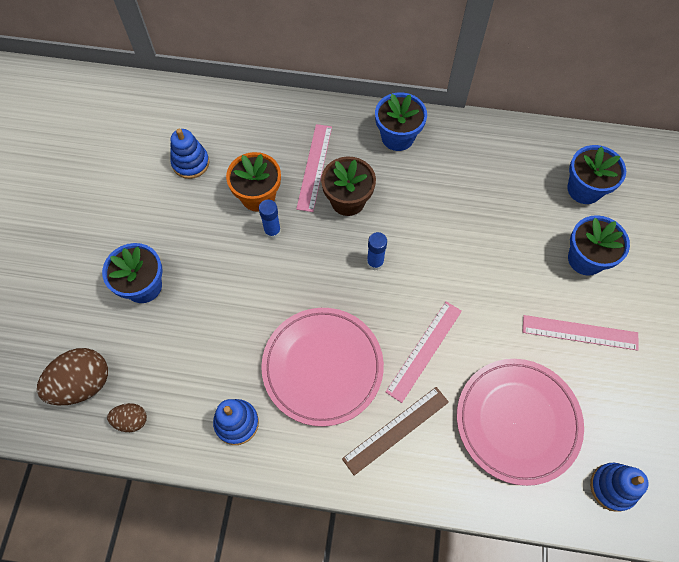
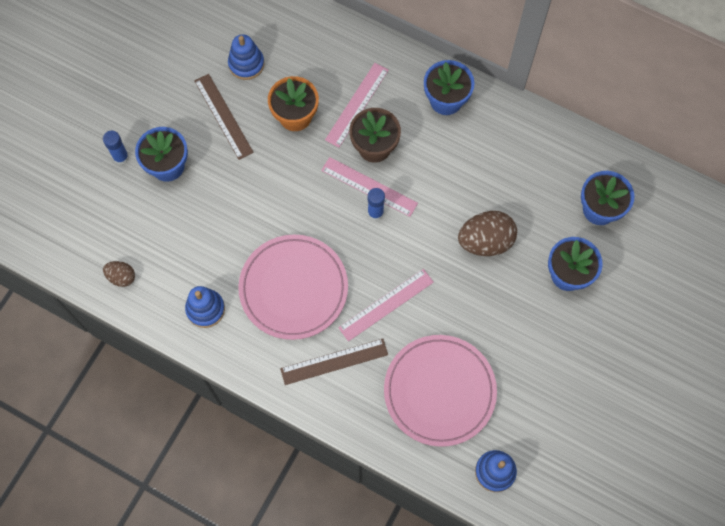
camera: 20 degrees right, 5 degrees up
brown egg [37,348,108,405] -> brown egg moved to [458,211,517,256]
blue glue stick [259,199,281,239] -> blue glue stick moved to [103,131,129,165]
pink ruler [523,315,639,351] -> pink ruler moved to [321,157,418,217]
none -> brown ruler [194,74,254,160]

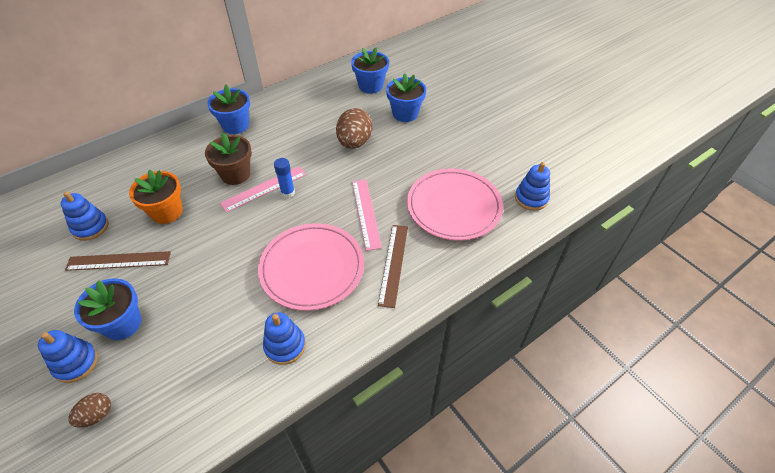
camera: 65 degrees left, 20 degrees down
blue glue stick [103,131,129,165] -> blue stacking toy [38,330,98,383]
brown egg [103,261,135,287] -> brown egg moved to [68,393,111,428]
pink ruler [325,63,389,147] -> none

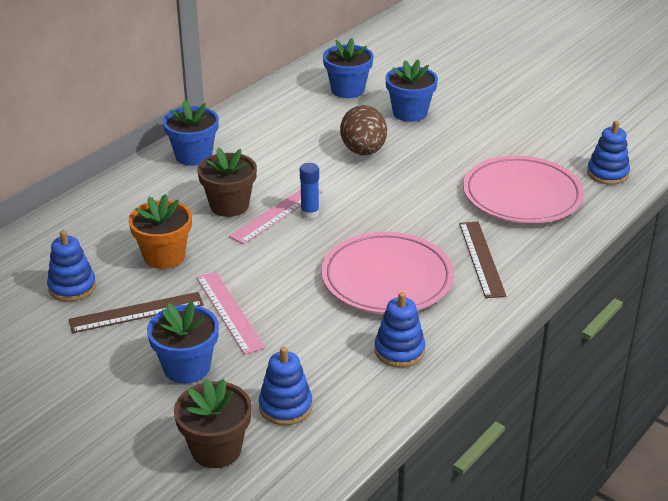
camera: 15 degrees left, 15 degrees down
blue stacking toy [38,330,98,383] -> blue stacking toy moved to [259,347,312,425]
brown egg [68,393,111,428] -> brown flower pot [174,378,252,468]
pink ruler [352,180,382,251] -> pink ruler moved to [197,272,265,355]

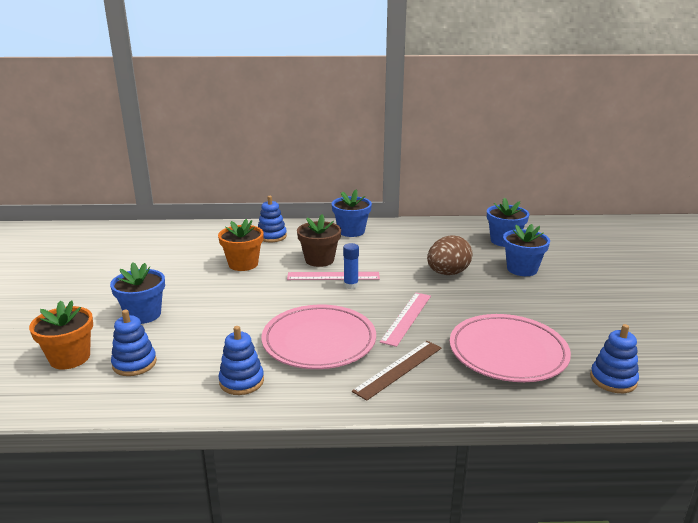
camera: 50 degrees right, 10 degrees down
blue stacking toy [47,230,96,302] -> blue stacking toy moved to [258,196,287,242]
brown ruler [69,292,204,333] -> none
brown flower pot [174,378,252,468] -> orange flower pot [29,300,93,369]
pink ruler [197,272,265,355] -> pink ruler moved to [380,293,431,347]

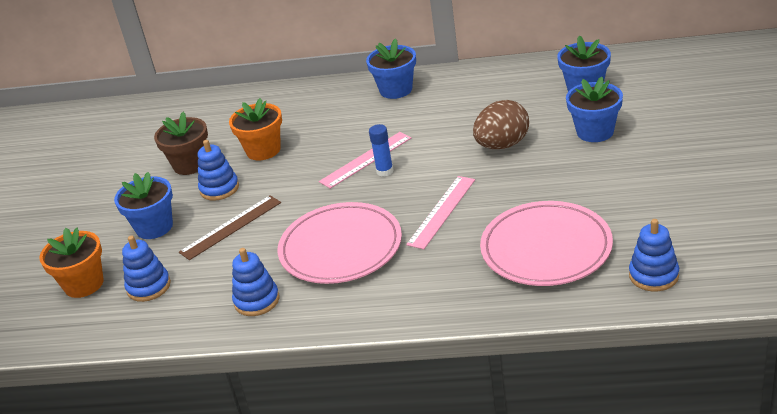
camera: 10 degrees right, 10 degrees up
blue stacking toy [258,196,287,242] -> blue stacking toy moved to [198,140,239,201]
pink ruler [287,272,380,280] -> pink ruler turned 45 degrees counterclockwise [319,132,411,189]
brown flower pot [297,214,341,267] -> brown flower pot moved to [154,112,208,175]
brown ruler [352,341,441,401] -> brown ruler moved to [179,195,281,260]

